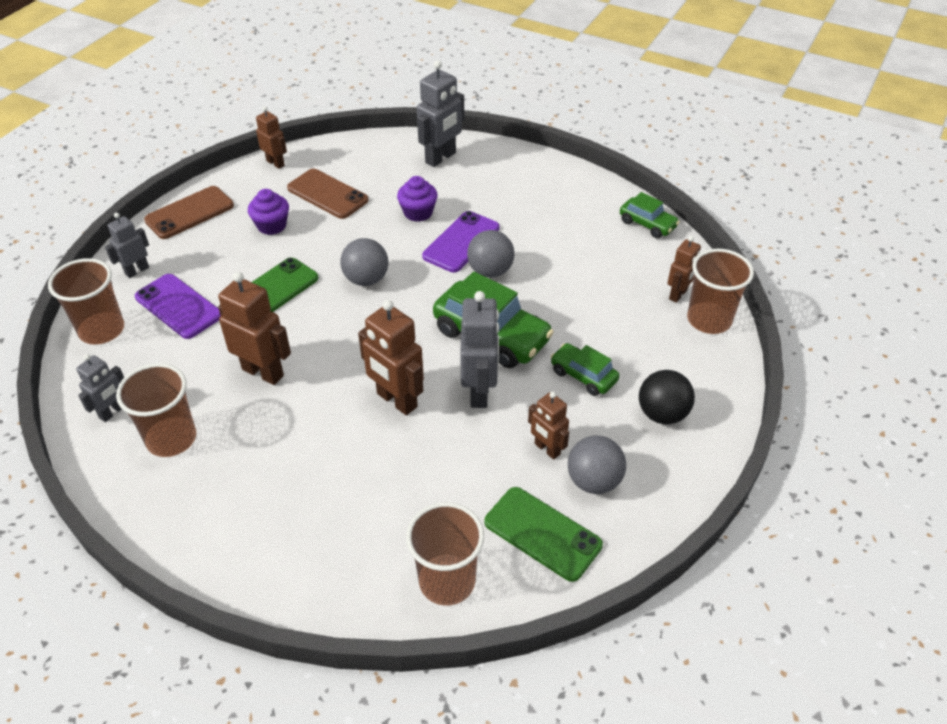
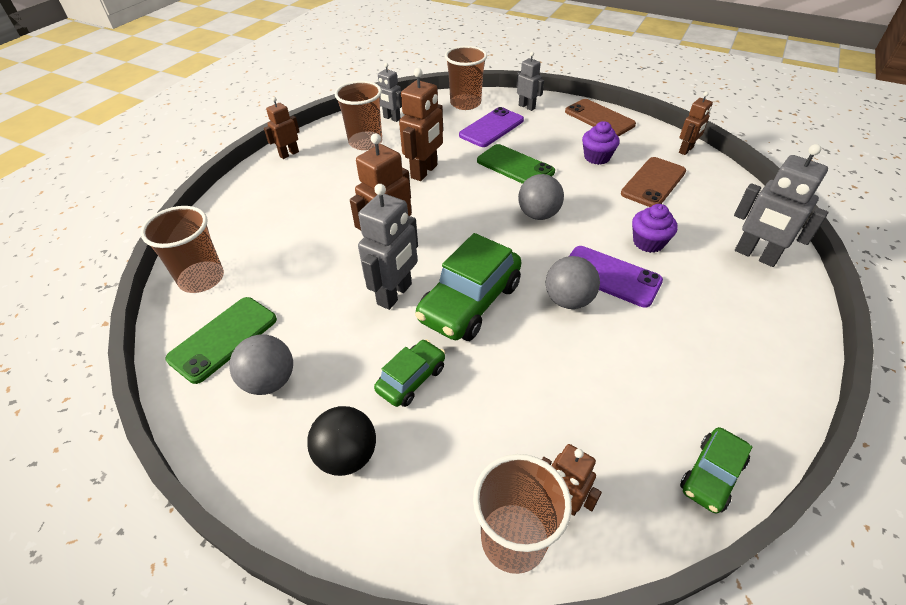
camera: 90 degrees right, 0 degrees up
grey robot [460,291,499,408] -> grey robot turned 60 degrees counterclockwise [358,184,418,310]
brown robot [528,392,569,460] -> brown robot moved to [264,97,300,159]

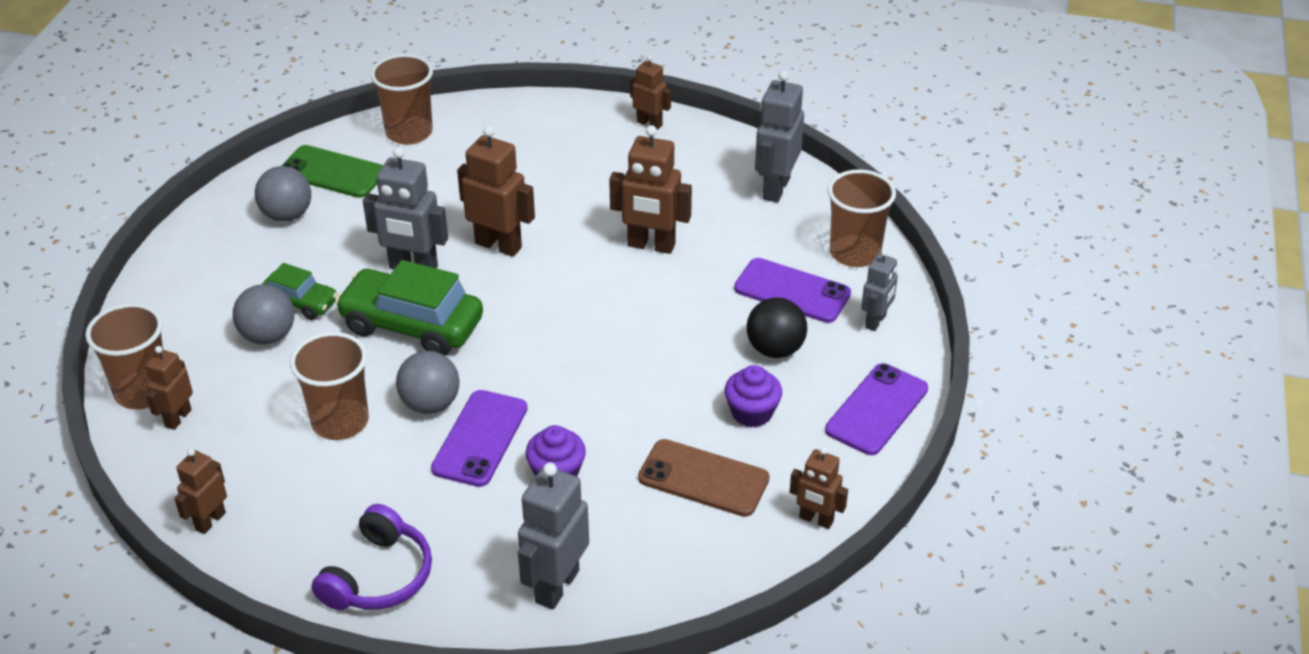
camera: 75 degrees right, 5 degrees down
black ball [307,406,376,476] -> black ball moved to [747,297,807,358]
brown cup [335,81,382,150] -> brown cup moved to [290,332,369,440]
grey robot [377,63,402,122] -> grey robot [755,70,804,203], size x1.65
green phone [477,144,555,184] -> none
grey ball [518,174,564,220] -> grey ball moved to [233,284,294,345]
brown phone [565,99,636,136] -> purple phone [825,363,928,455]
green car [680,427,752,513] -> brown robot [174,448,227,534]
none -> purple headphones [312,504,432,610]

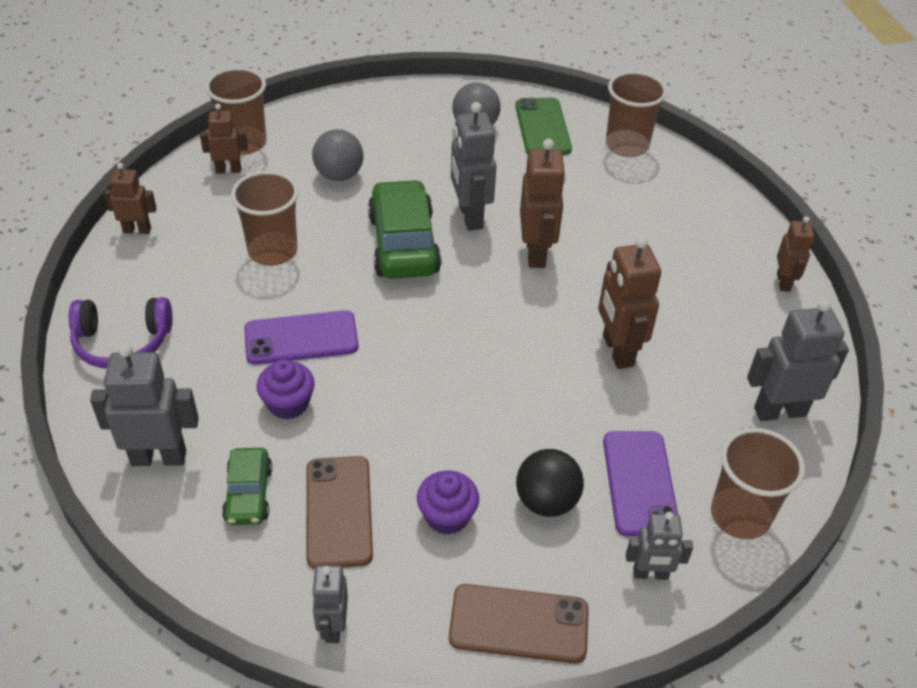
camera: 60 degrees right, 5 degrees up
green car [262,263,338,320] -> green car moved to [222,448,272,525]
grey ball [396,351,459,414] -> none
brown robot [790,447,848,529] -> grey robot [312,565,348,643]
purple phone [825,363,928,455] -> brown phone [449,584,589,664]

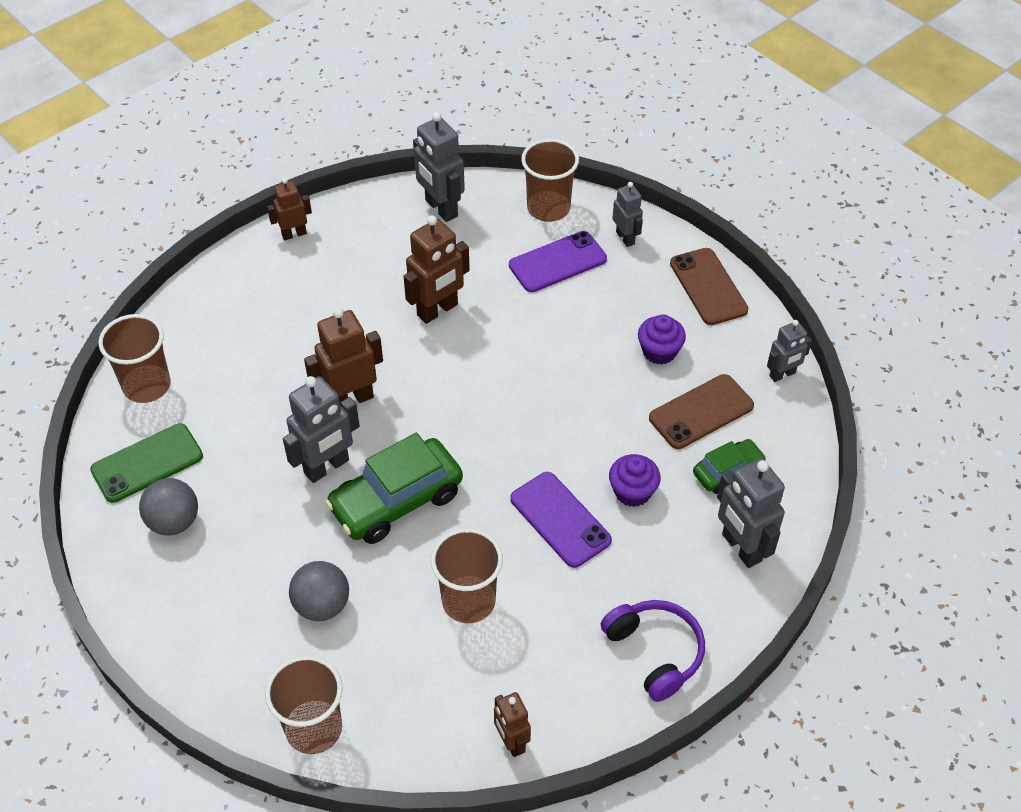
camera: 115 degrees left, 5 degrees up
brown robot [200,104,248,174] -> none
black ball [516,449,584,517] -> none

